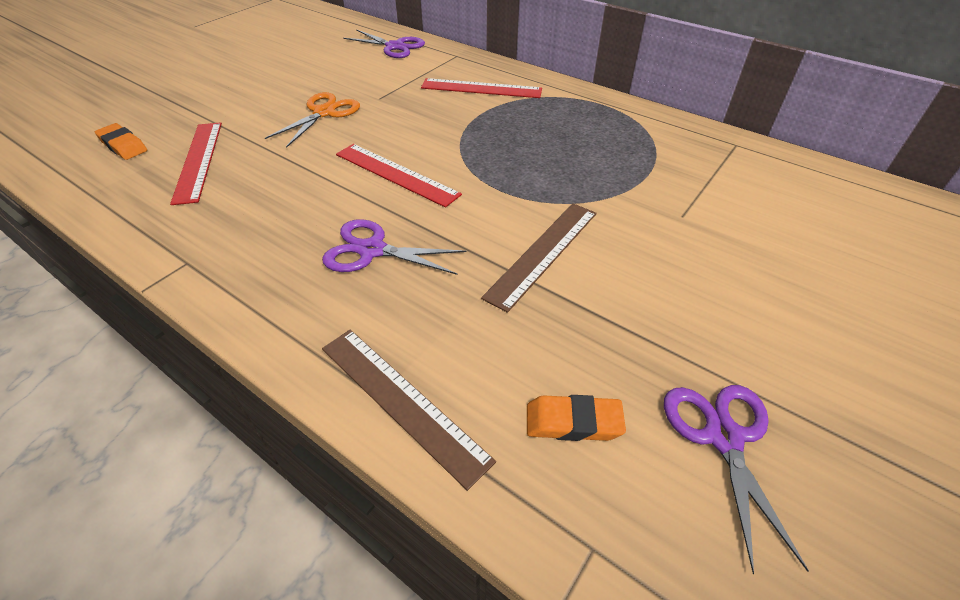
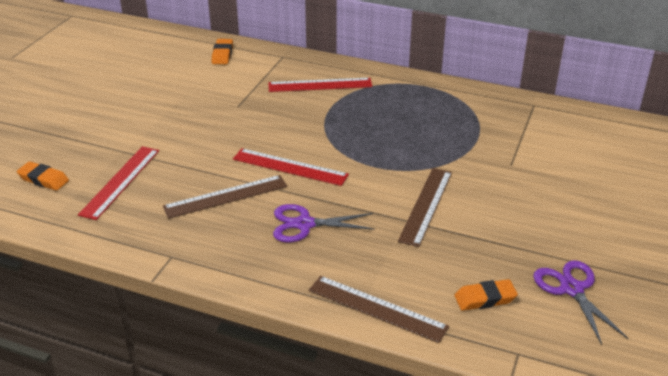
camera: 15 degrees left, 10 degrees down
red ruler [170,122,222,205] -> red ruler turned 45 degrees clockwise [78,146,159,220]
orange scissors [265,92,360,148] -> none
purple scissors [343,29,425,58] -> orange eraser [212,39,233,64]
none -> brown ruler [163,175,288,219]

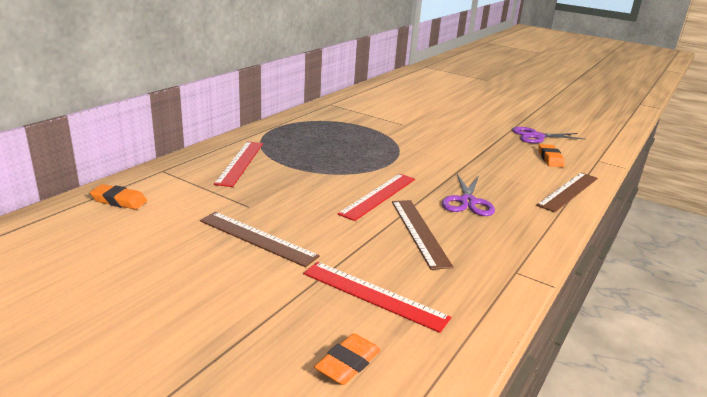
camera: 80 degrees left, 10 degrees down
brown ruler [398,168,452,247] -> brown ruler moved to [200,212,320,267]

